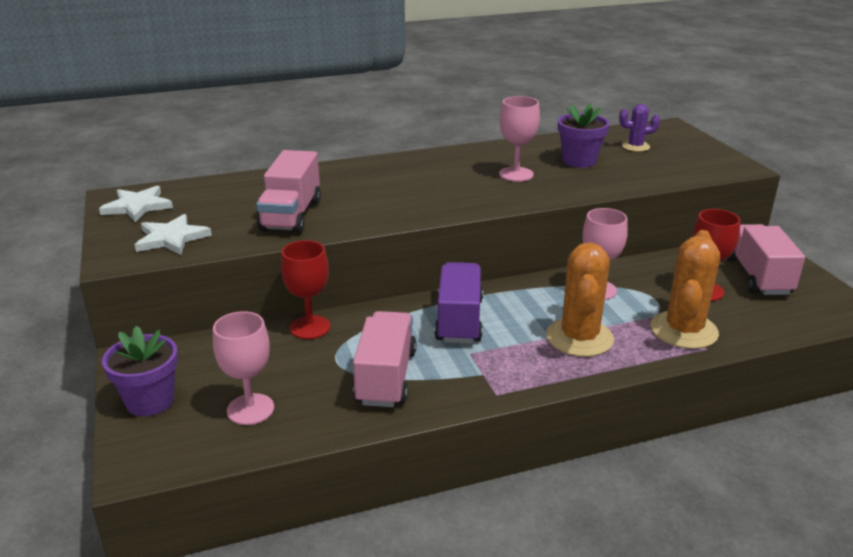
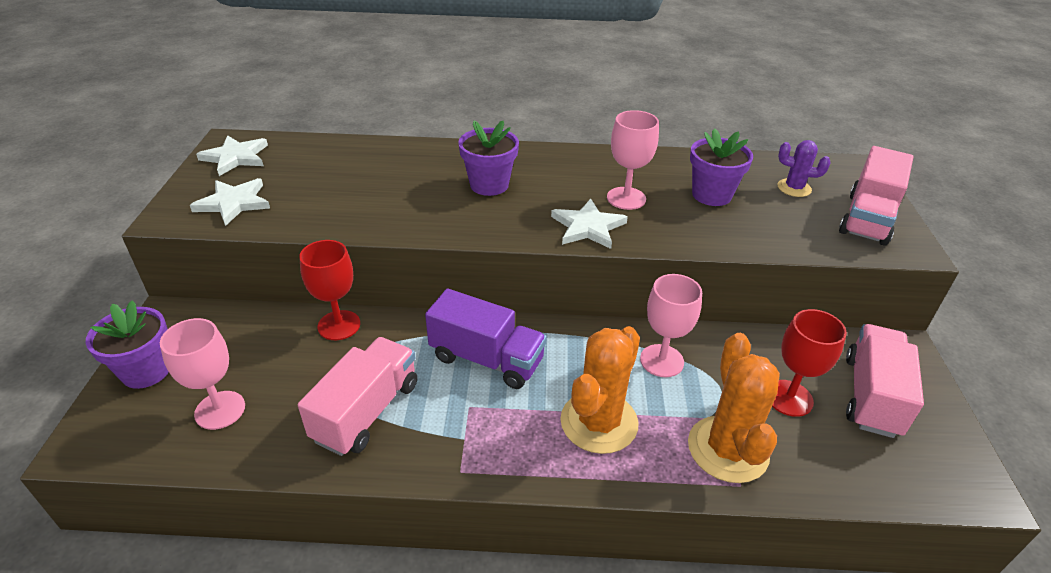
camera: 20 degrees right, 10 degrees up
pink truck [256,150,321,234] -> pink truck moved to [839,146,914,246]
purple truck [434,262,483,344] -> purple truck turned 90 degrees clockwise [425,289,547,389]
orange cactus [651,230,720,349] -> orange cactus turned 45 degrees counterclockwise [688,333,780,483]
none -> purple flower pot [458,121,519,196]
none -> white star [551,199,628,249]

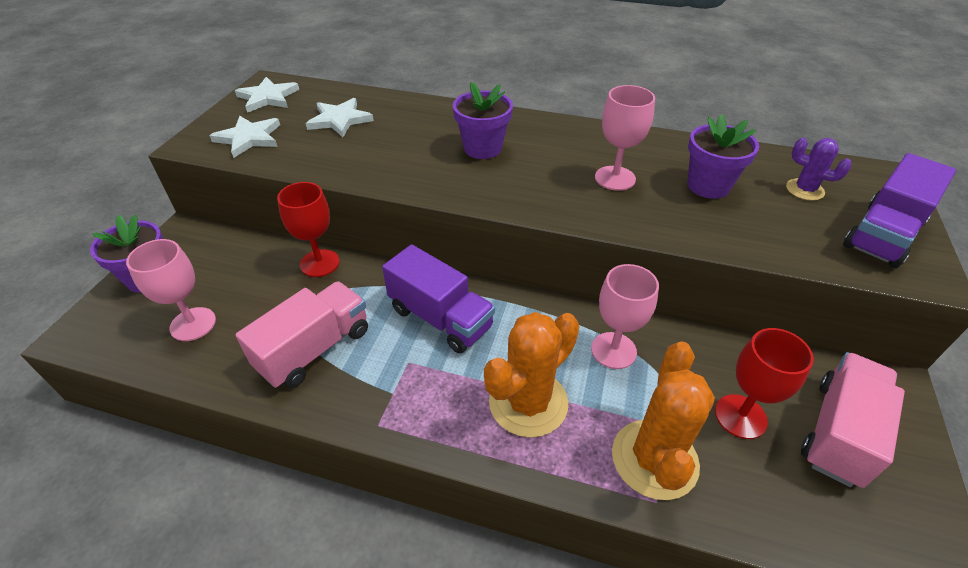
camera: 15 degrees right, 5 degrees up
white star [551,199,628,249] -> white star moved to [306,98,374,137]
pink truck [839,146,914,246] -> purple truck [843,153,956,268]

